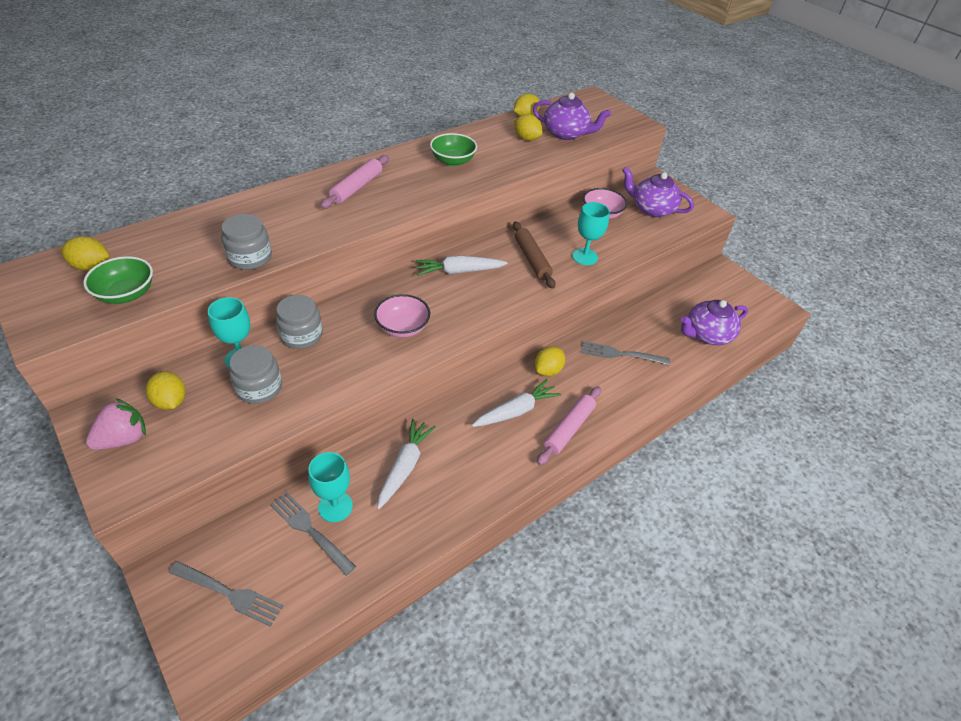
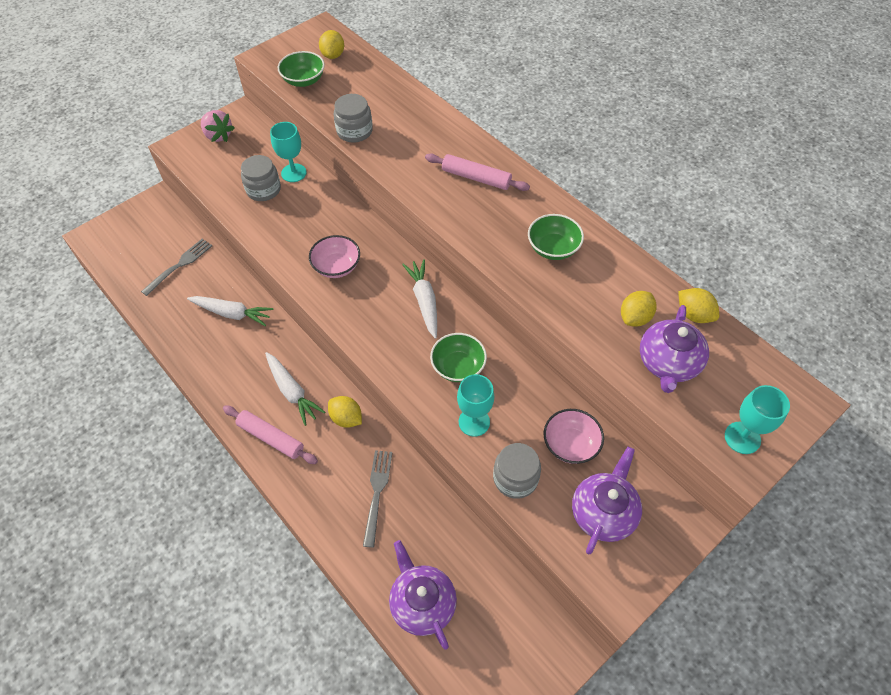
camera: 90 degrees right, 10 degrees up
yellow lemon [146,371,186,410] -> none
grey fork [168,561,283,627] -> none
grey jar [276,295,323,349] -> grey jar moved to [493,443,541,499]
turquoise goblet [308,452,353,522] -> turquoise goblet moved to [725,385,790,454]
brown rolling pin [513,221,556,289] -> green bowl [430,333,487,382]

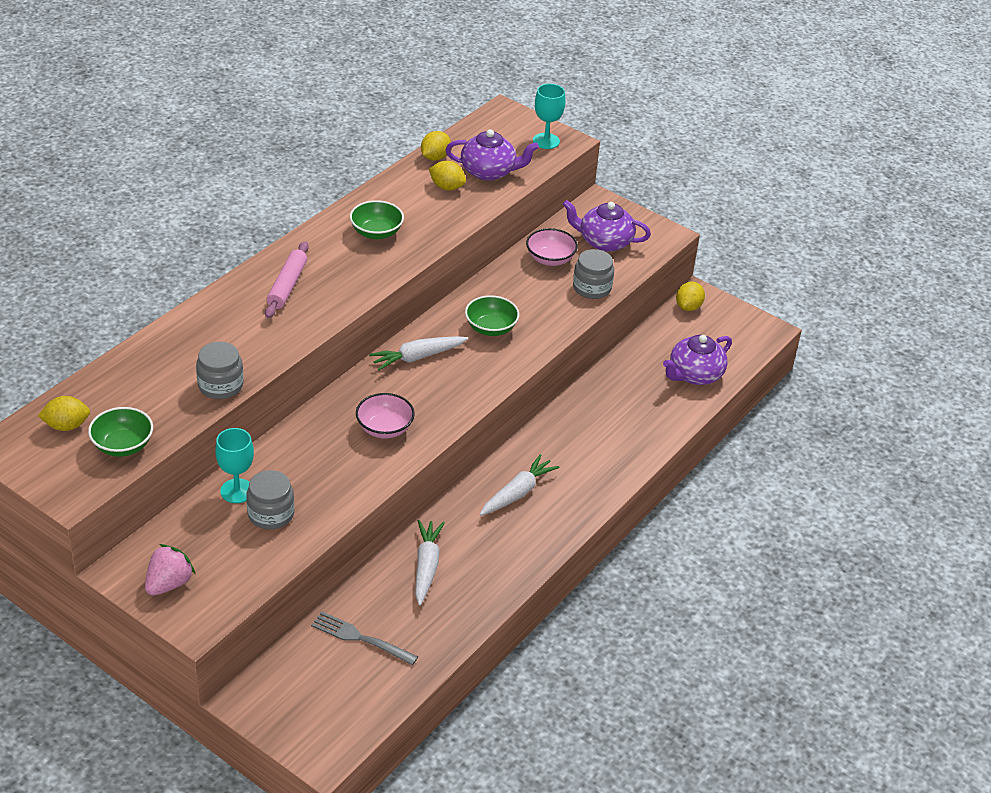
camera: 105 degrees left, 15 degrees down
pink rolling pin [223,406,318,464] -> none
yellow lemon [328,396,362,428] -> yellow lemon moved to [676,282,705,311]
grey fork [363,450,392,548] -> none
turquoise goblet [457,374,494,437] -> none

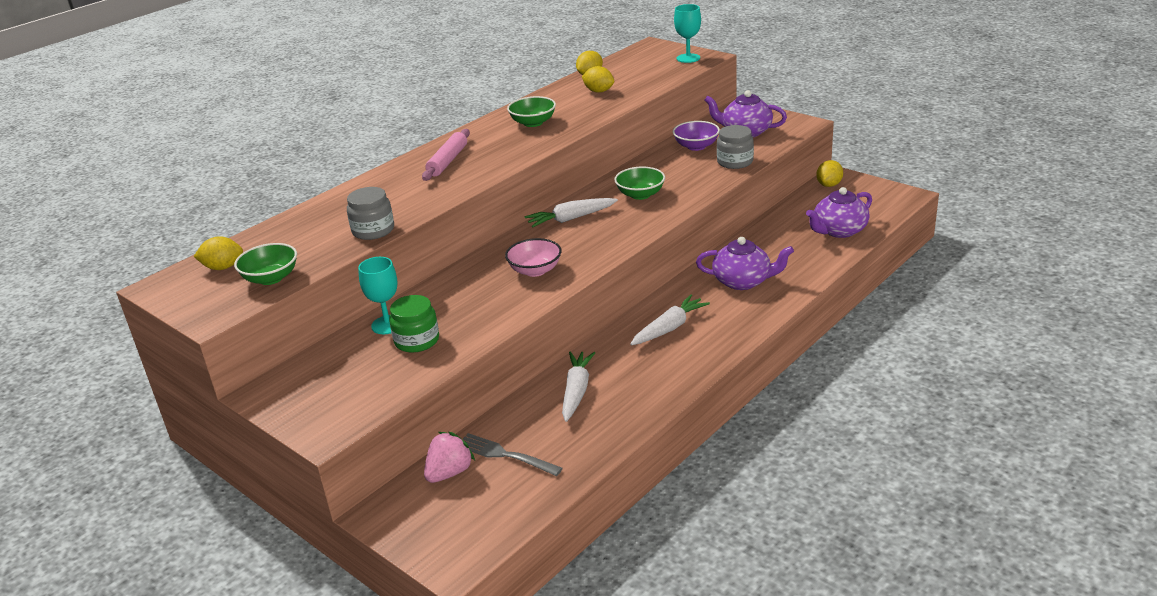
camera: 10 degrees right, 10 degrees down
pink strawberry [145,544,195,595] -> pink strawberry moved to [424,432,475,483]
grey jar [247,470,294,529] -> green jar [389,295,439,353]
purple teapot [446,129,539,181] -> purple teapot moved to [696,237,794,290]
pink bowl [526,228,578,266] -> purple bowl [673,121,720,151]

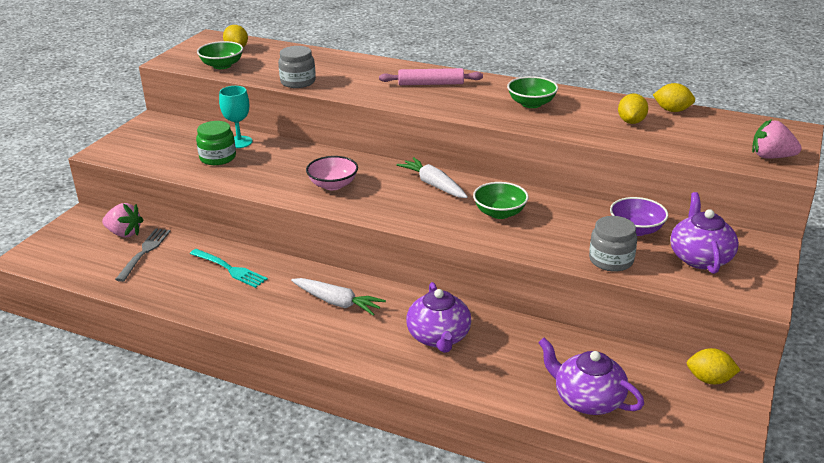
camera: 70 degrees right, 0 degrees up
white carrot [562,351,595,422] -> turquoise fork [190,249,268,288]
turquoise goblet [674,4,701,63] -> pink strawberry [752,119,802,158]

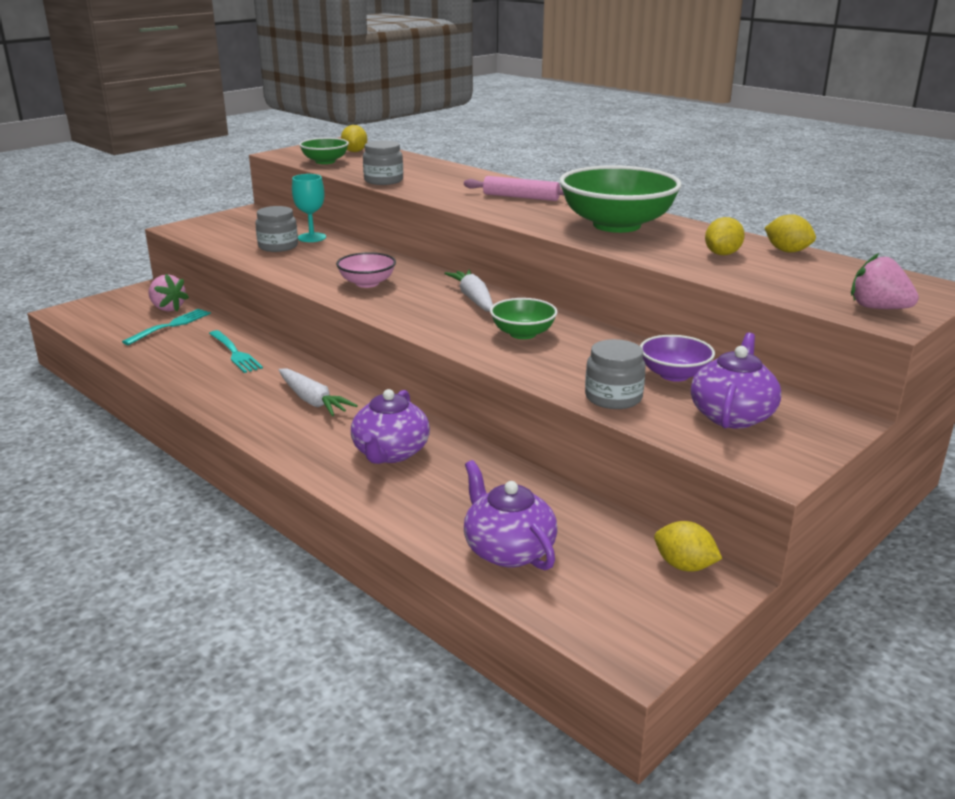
camera: 20 degrees right, 5 degrees down
grey fork [115,228,171,282] -> turquoise fork [122,309,211,345]
green jar [196,121,236,165] -> grey jar [255,206,298,252]
green bowl [507,76,558,108] -> green bowl [559,165,682,233], size x1.94

